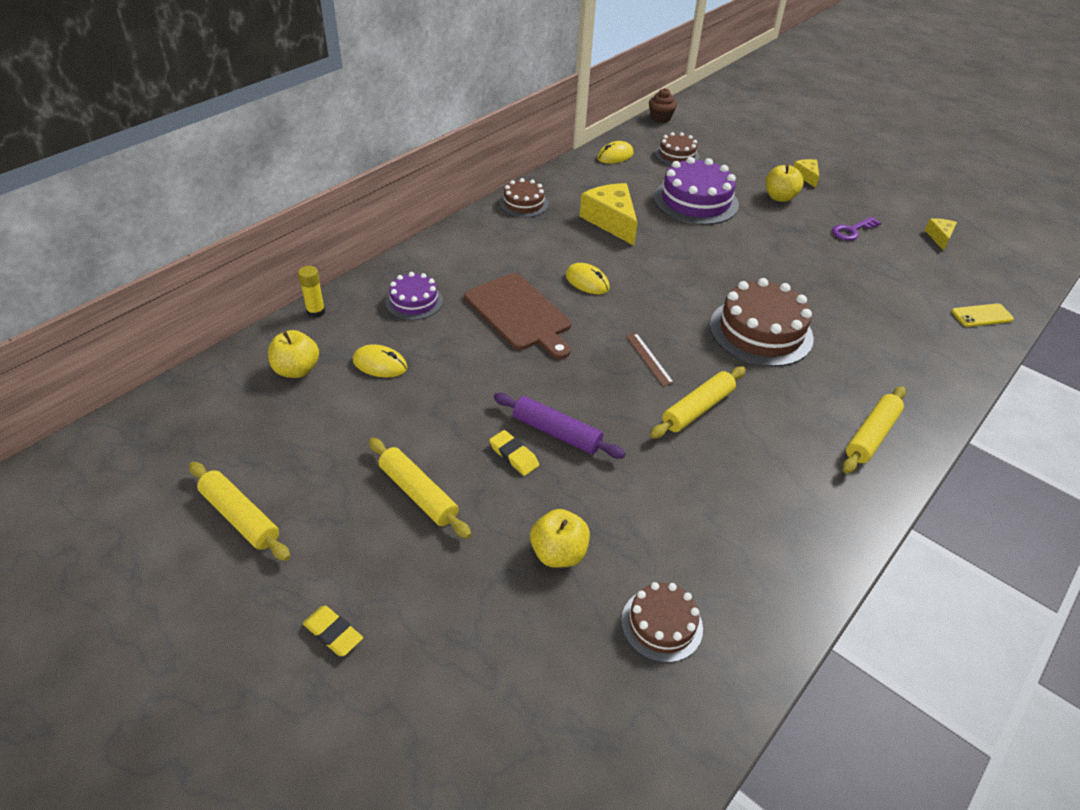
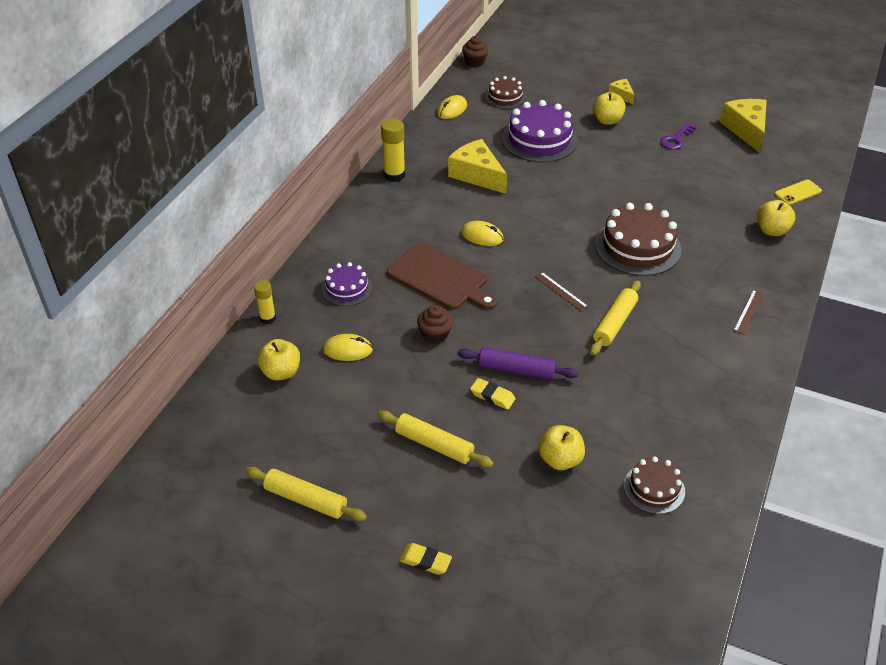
camera: 15 degrees left, 0 degrees up
brown cake [500,178,548,217] -> yellow glue stick [381,119,405,182]
yellow rolling pin [842,386,906,474] -> brown ruler [734,289,764,335]
yellow cheese [925,218,957,251] -> yellow cheese [720,99,767,152], size x1.94
none -> brown cupcake [417,305,453,344]
none -> yellow apple [757,200,795,236]

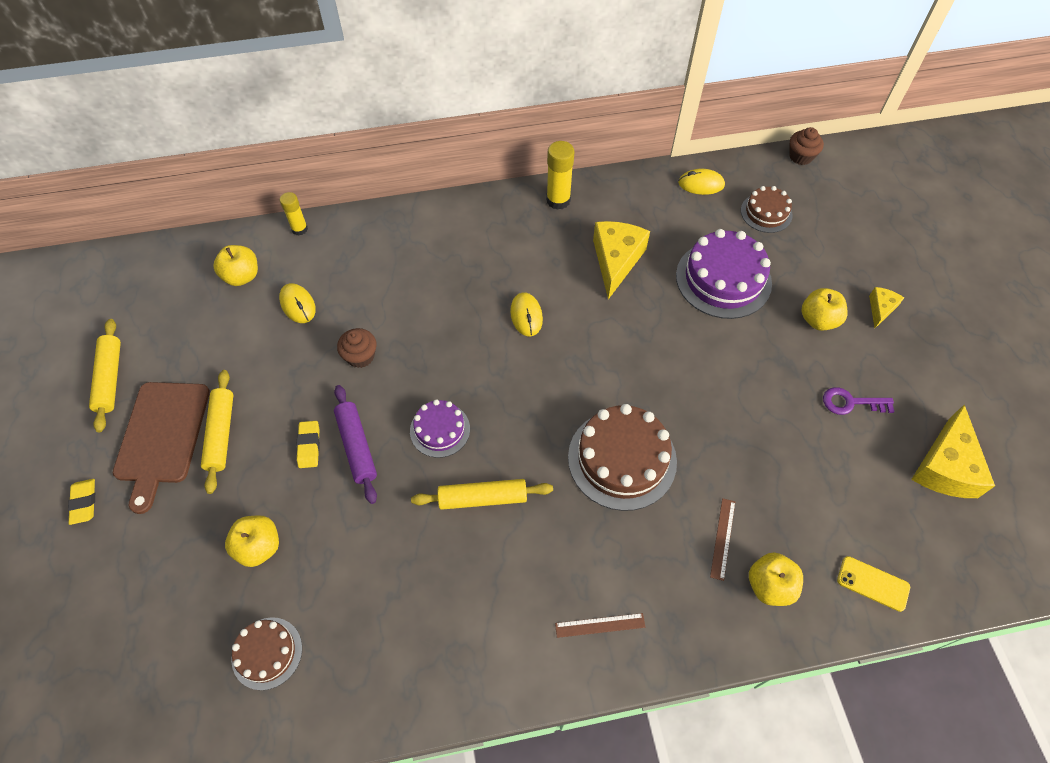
camera: 55 degrees right, 15 degrees up
purple cake [322,262,372,306] -> purple cake moved to [410,399,470,458]
brown cutting board [387,243,497,310] -> brown cutting board moved to [113,382,210,514]
brown ruler [535,272,588,311] -> brown ruler moved to [710,498,735,581]
yellow cheese [720,99,767,152] -> yellow cheese turned 150 degrees clockwise [911,405,995,498]

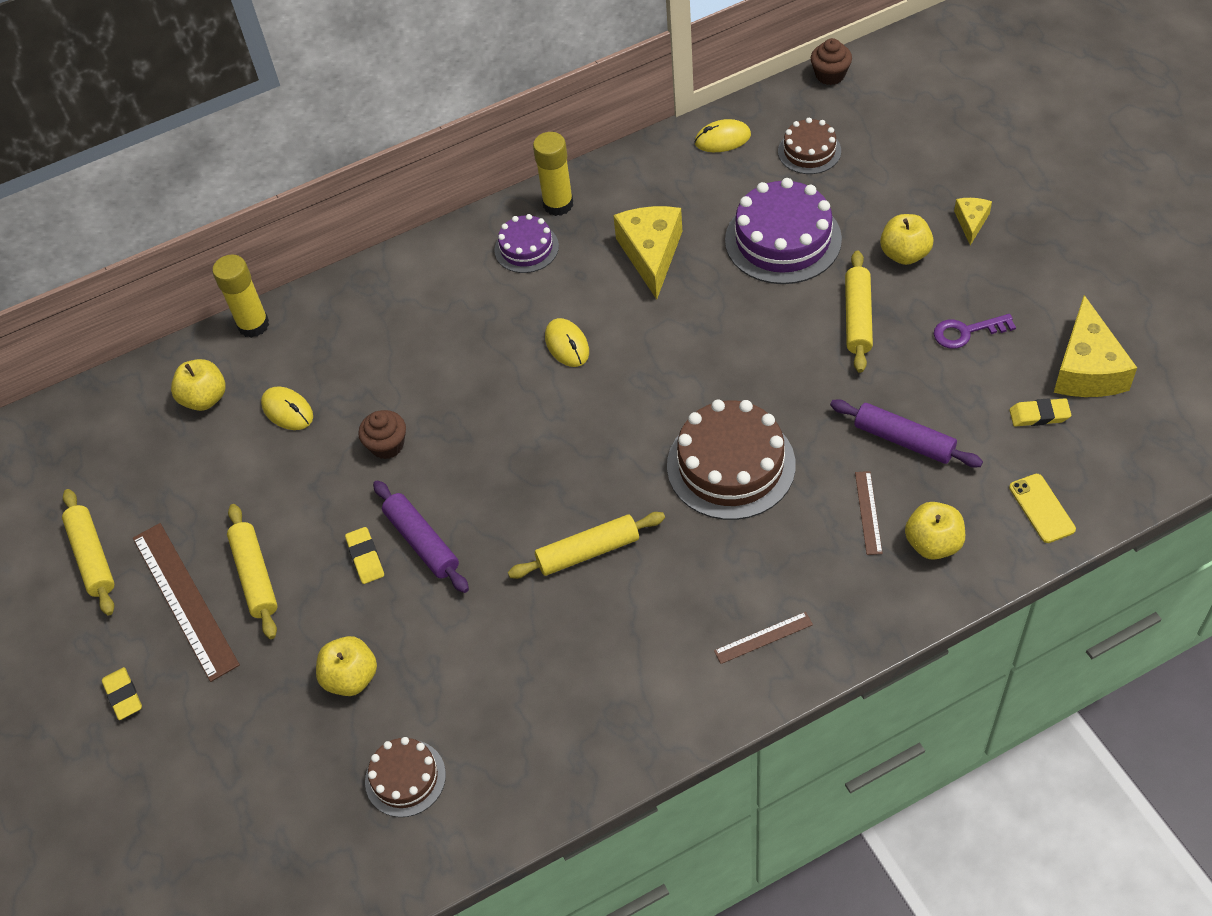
camera: 10 degrees left, 5 degrees down
brown cutting board [113,382,210,514] -> brown ruler [133,523,240,682]
yellow glue stick [280,192,308,236] -> yellow glue stick [212,254,269,338], size x1.55
purple cake [410,399,470,458] -> purple cake moved to [494,214,559,273]
yellow phone [837,556,910,612] -> yellow phone turned 60 degrees clockwise [1009,474,1076,543]
none -> purple rolling pin [830,399,983,468]
none -> yellow rolling pin [845,250,873,373]
none -> yellow eraser [1009,398,1071,426]

